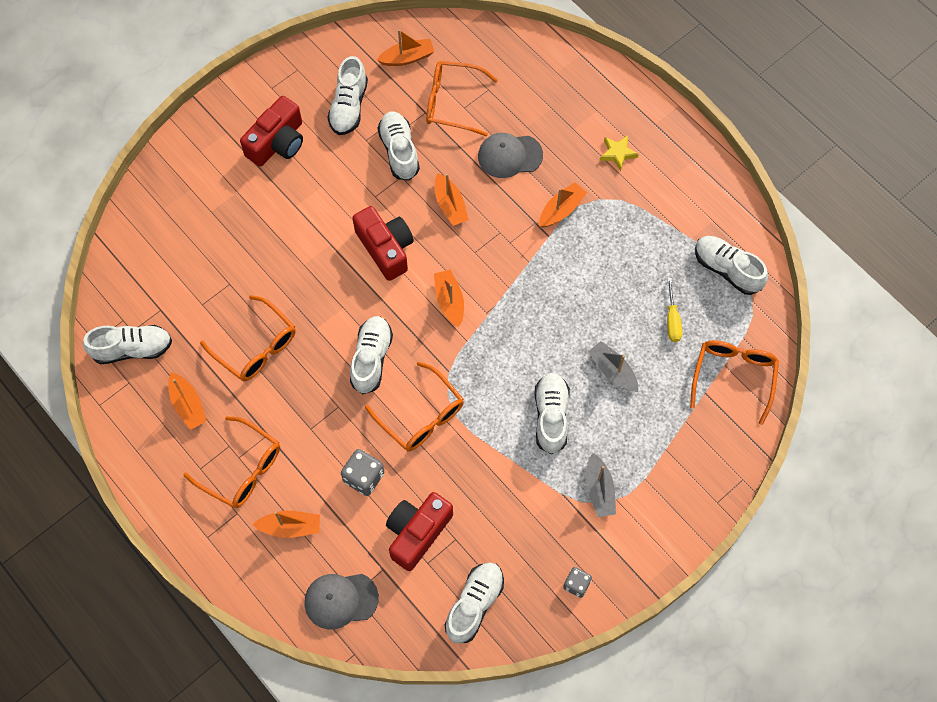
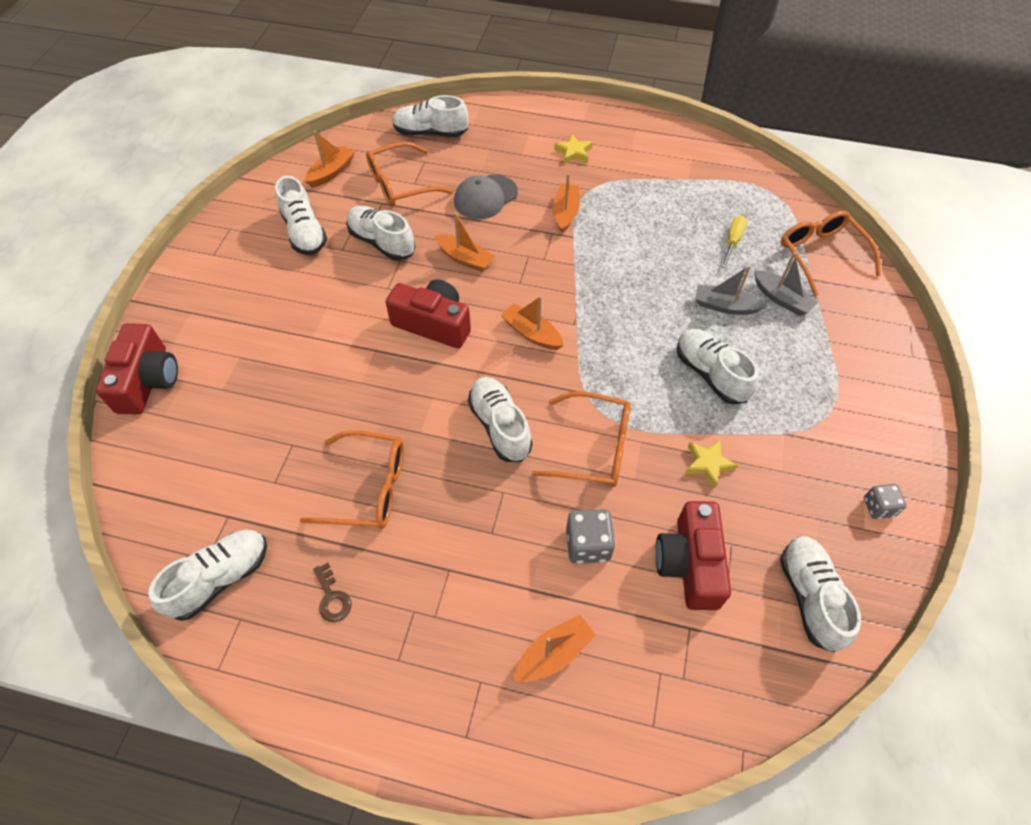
camera: 35 degrees left, 10 degrees down
orange boat [168,372,206,430] -> brown key [313,562,352,622]
orange glasses [183,416,280,508] -> none
red camera [240,96,303,167] -> red camera moved to [96,323,178,415]
grey cap [304,574,379,629] -> none
grey boat [586,453,616,517] -> grey boat moved to [754,252,819,316]
yellow screwdriver [667,278,682,342] -> yellow screwdriver turned 120 degrees counterclockwise [721,216,747,268]
white shoe [695,236,768,295] -> white shoe moved to [392,95,468,137]
none -> yellow star [685,440,738,489]

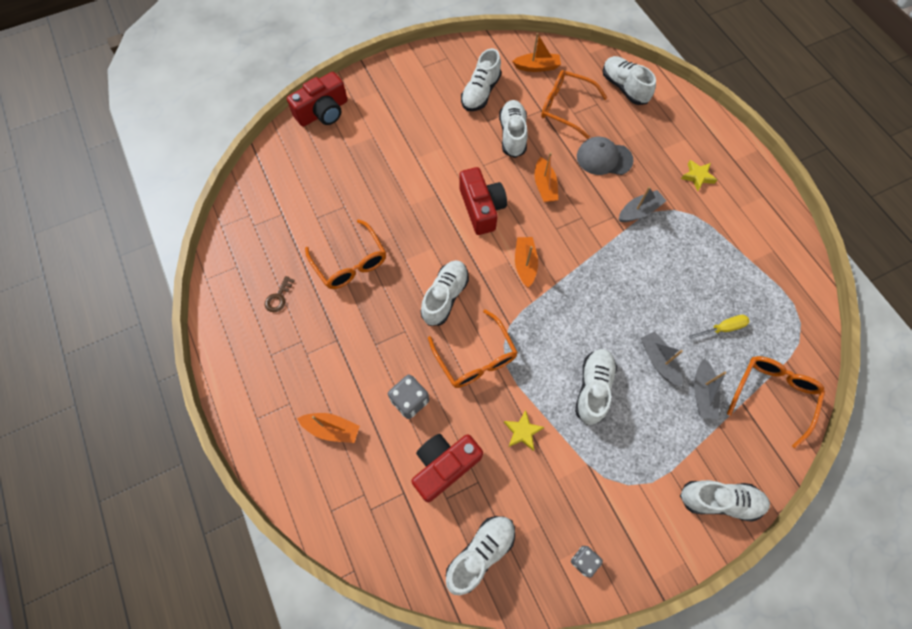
camera: 50 degrees right, 10 degrees up
white shoe [148,530,267,621] -> white shoe moved to [680,480,770,521]
orange boat [553,173,580,233] -> grey boat [619,187,666,222]

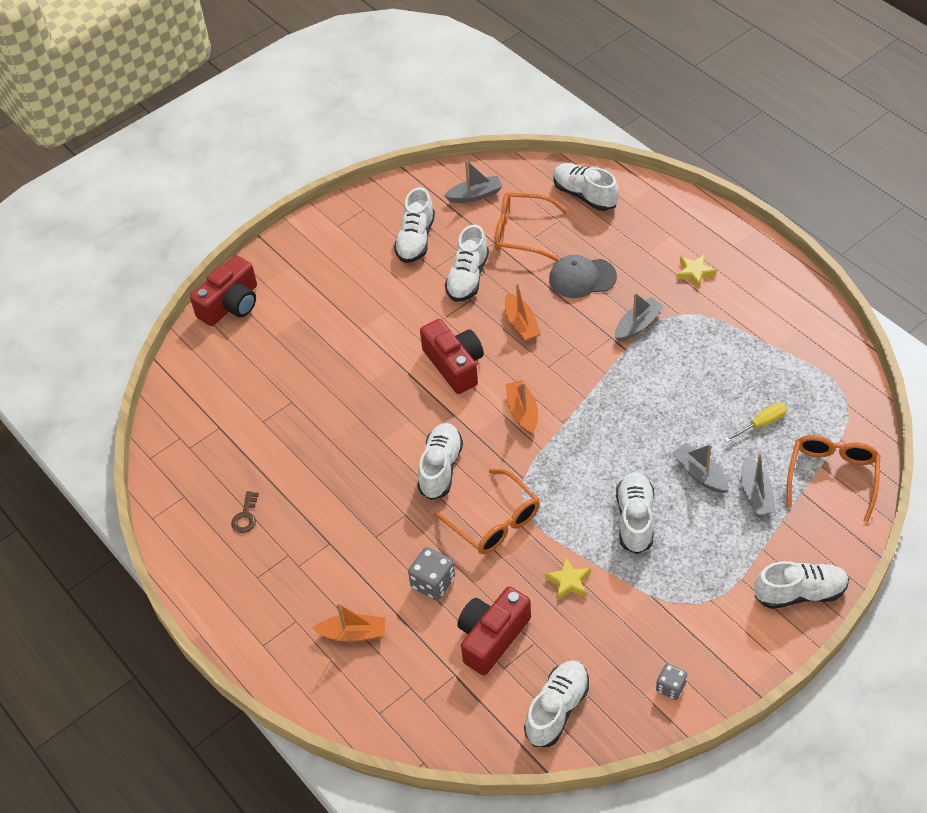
camera: 10 degrees left, 15 degrees down
orange glasses [305,219,386,289] -> none
white shoe [499,100,528,158] -> white shoe turned 150 degrees counterclockwise [445,225,489,302]
orange boat [512,33,561,72] -> grey boat [444,160,503,203]

